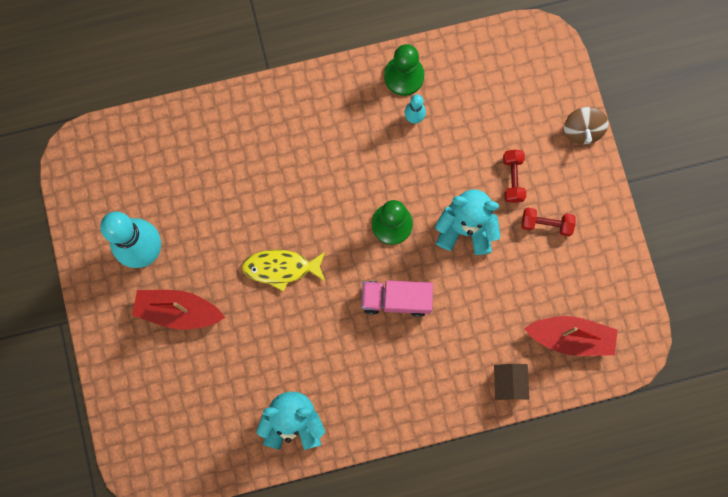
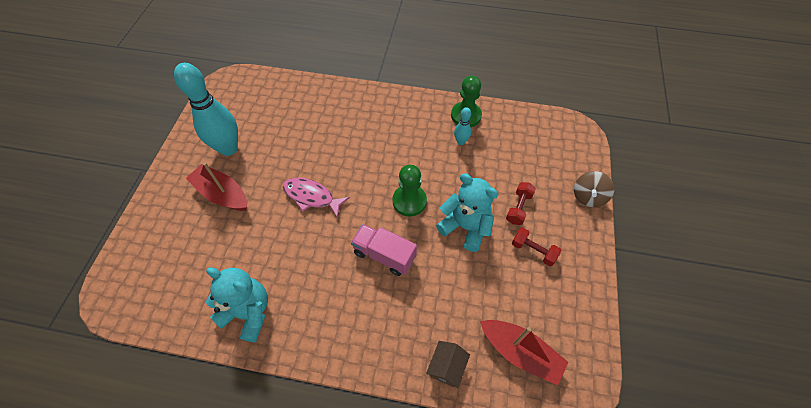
camera: 25 degrees right, 20 degrees down
yellow fish [242,249,325,292] -> pink fish [283,178,350,218]

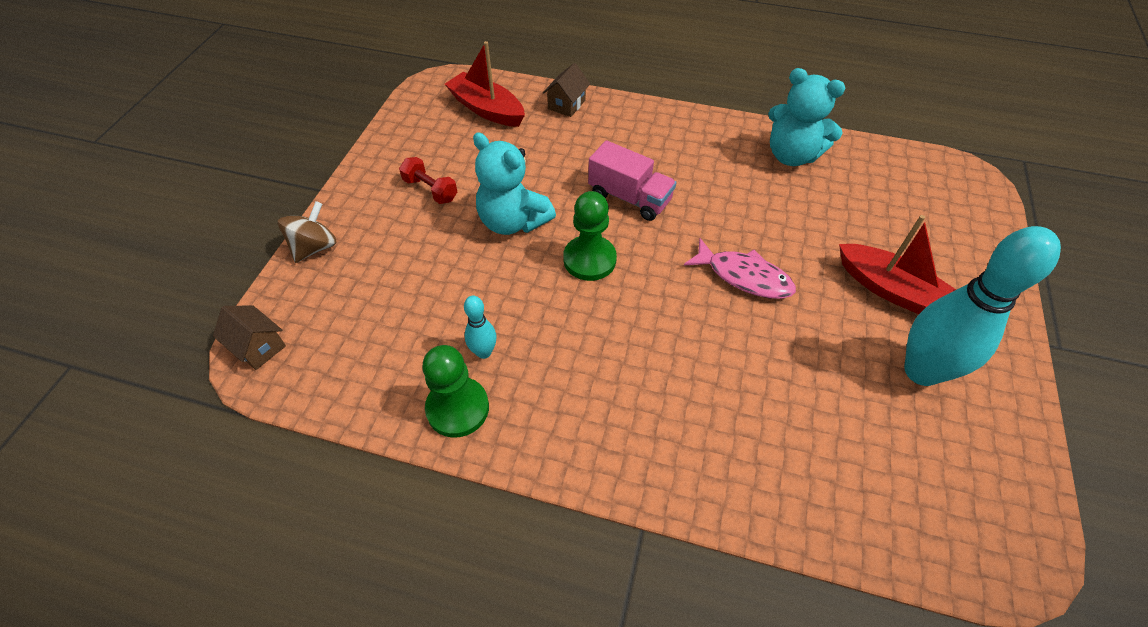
camera: 175 degrees left, 5 degrees down
red dumbbell [506,182,536,225] -> none
none -> brown house [213,306,286,370]

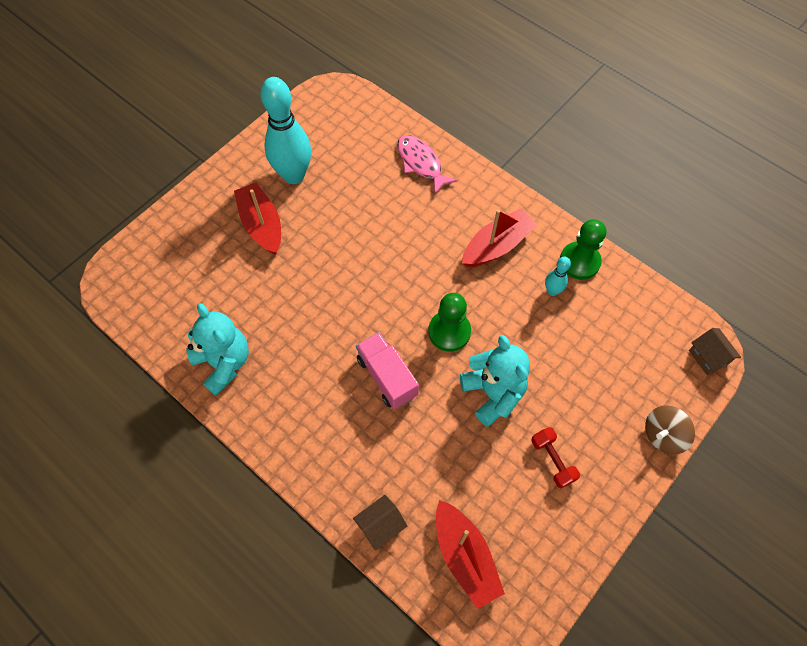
camera: 155 degrees left, 10 degrees up
pink fish [684,238,796,299] -> pink fish moved to [397,135,458,194]
none -> red boat [462,208,537,267]

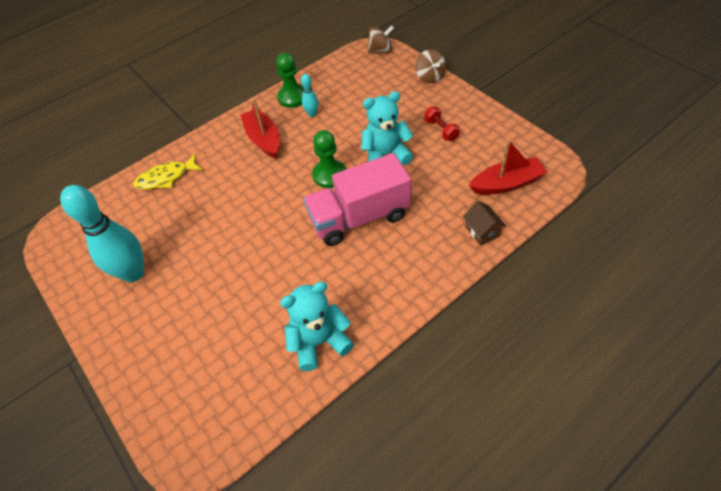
camera: 75 degrees left, 10 degrees down
red boat [234,182,281,255] -> none
pink truck [356,332,419,409] -> pink truck [303,153,411,246], size x1.61
pink fish [397,135,458,194] -> yellow fish [133,154,202,190]
red dumbbell [531,427,580,488] -> red dumbbell turned 75 degrees clockwise [424,106,460,141]
brown house [689,328,741,376] -> brown spinning top [367,25,394,53]

